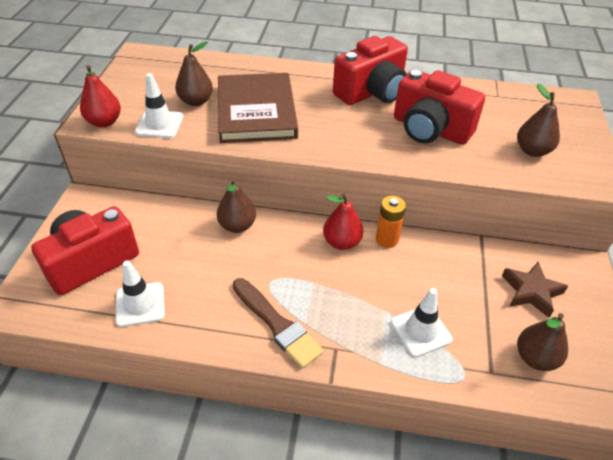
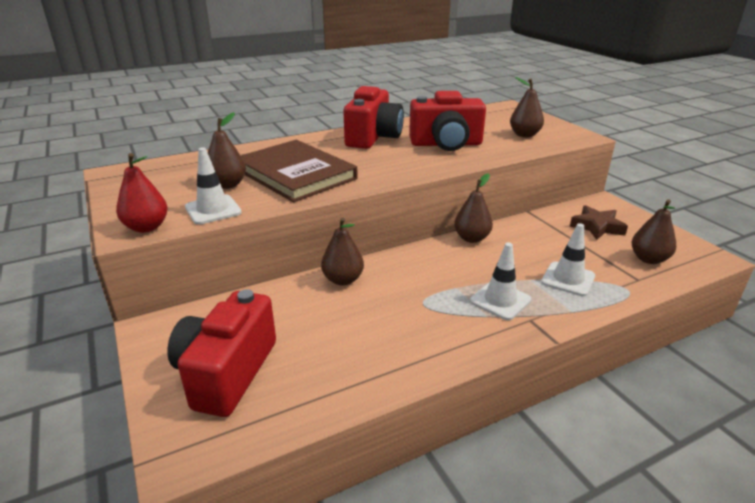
camera: 35 degrees left, 15 degrees down
white traffic cone [115,260,165,327] -> white traffic cone moved to [470,243,531,320]
brown brush [233,278,324,368] -> none
red pear [323,193,363,250] -> none
orange battery [376,196,406,248] -> brown pear [454,173,493,243]

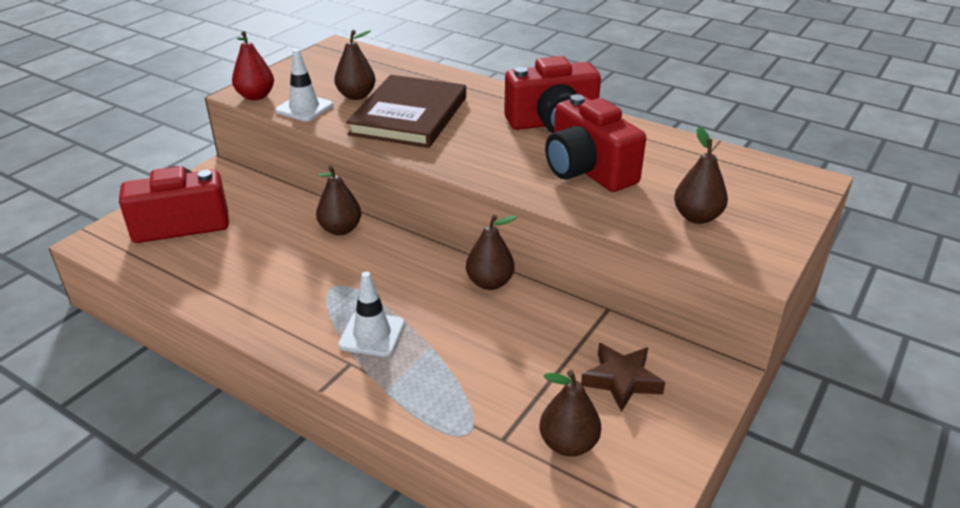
camera: 60 degrees right, 5 degrees up
white traffic cone [541,223,595,296] -> none

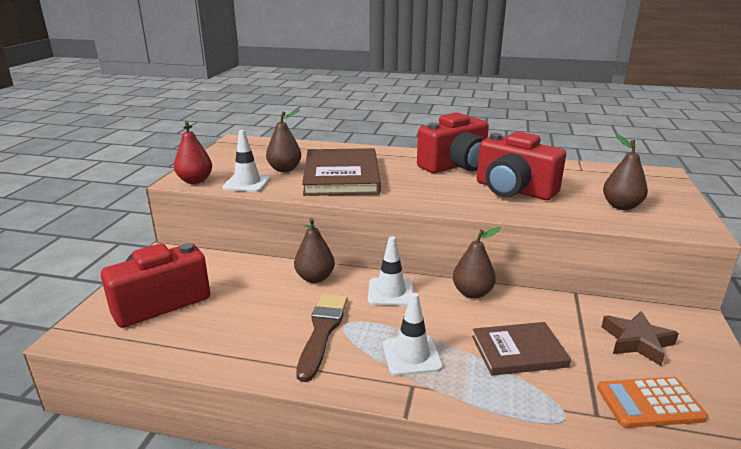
camera: 20 degrees left, 10 degrees down
brown pear [540,370,601,457] -> orange calculator [597,377,708,428]
none -> brown brush [296,294,348,382]
none -> white traffic cone [368,236,413,306]
none -> brown book [472,322,571,376]

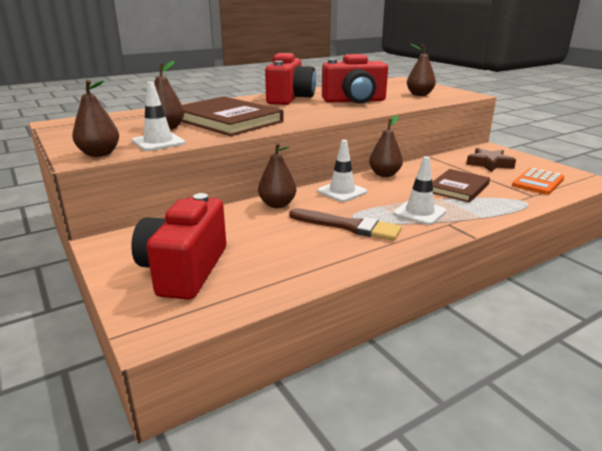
camera: 45 degrees left, 0 degrees up
red pear [174,121,212,184] -> brown pear [72,80,119,157]
brown brush [296,294,348,382] -> brown brush turned 150 degrees clockwise [289,208,402,241]

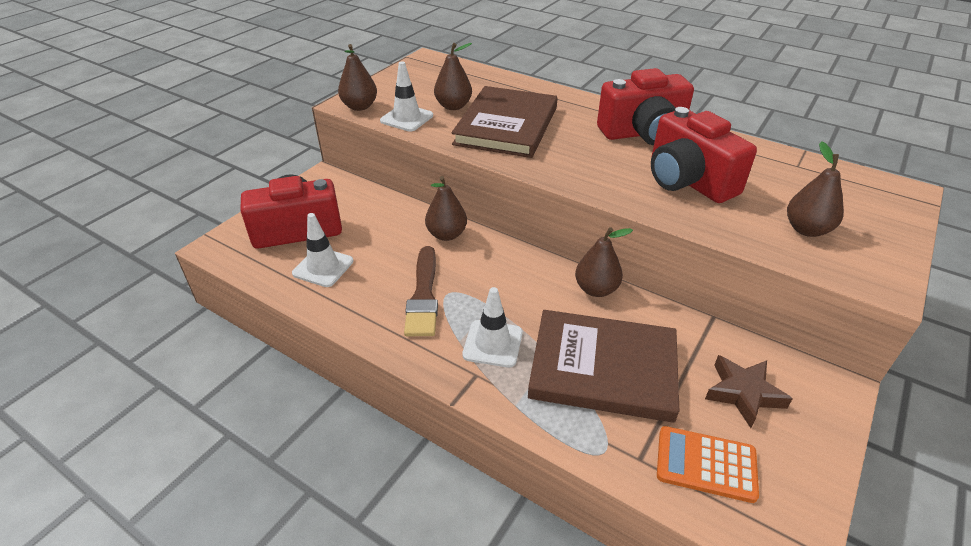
camera: 65 degrees right, 15 degrees up
white traffic cone [317,140,367,202] -> white traffic cone moved to [292,213,353,287]
brown book [432,169,490,202] -> brown book [528,310,679,423], size x1.64

